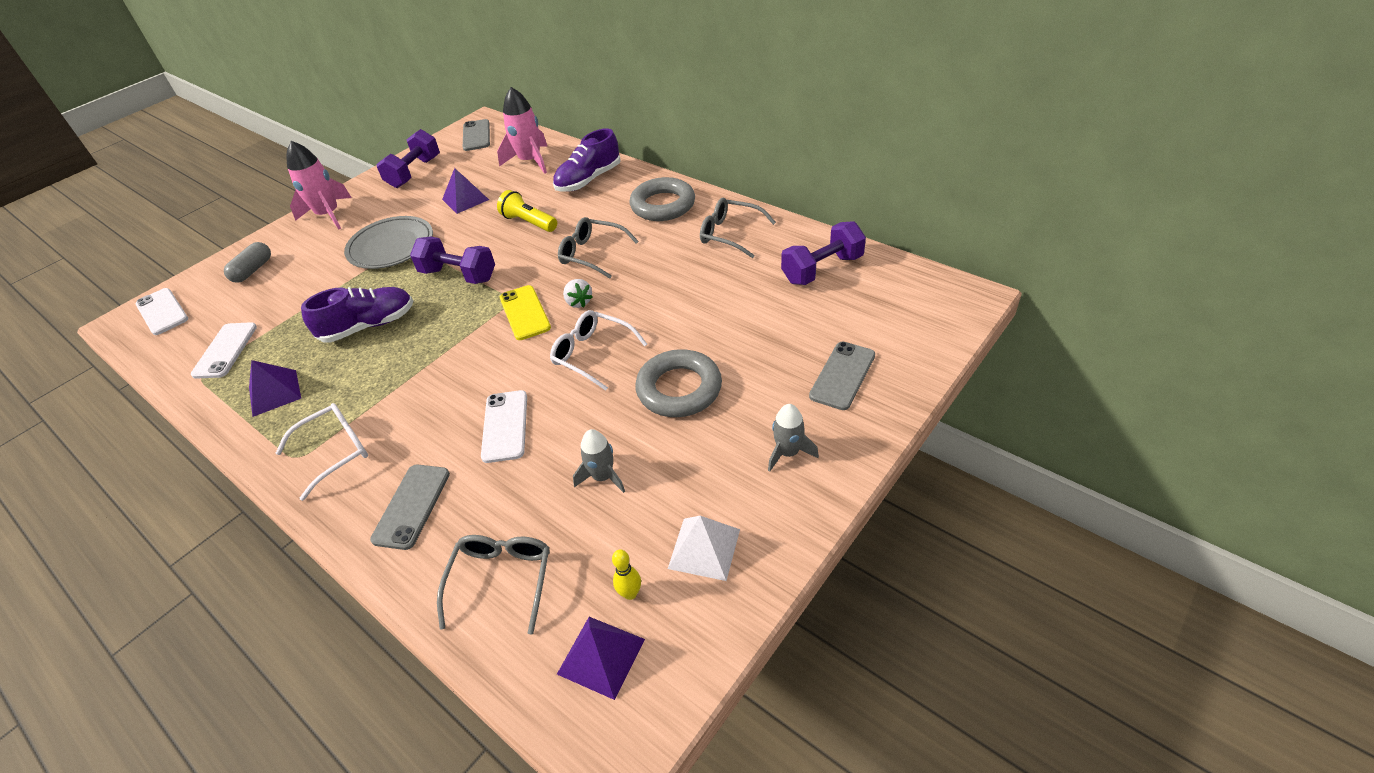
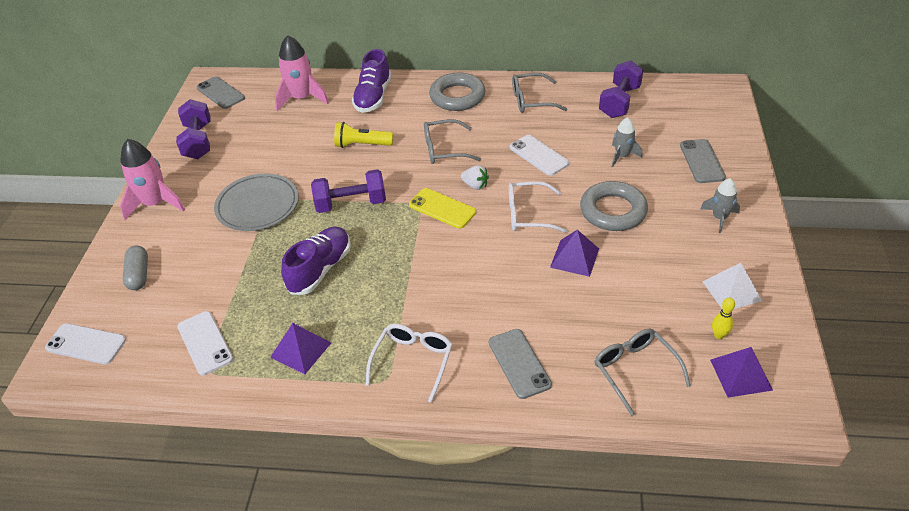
camera: 35 degrees left, 0 degrees up
purple pyramid [442,168,489,214] -> purple pyramid moved to [550,230,599,277]
white phone [481,390,527,463] -> white phone moved to [510,135,570,176]
grey rocket [573,429,625,493] -> grey rocket moved to [612,117,642,167]

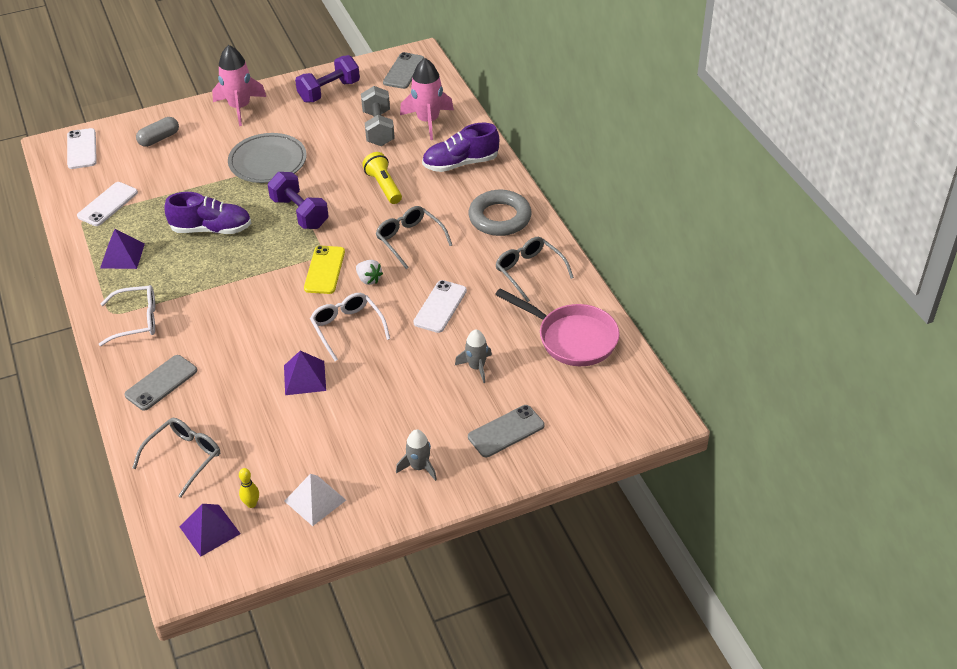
camera: 60 degrees right, 0 degrees up
white strawberry [461,165,489,190] -> white strawberry turned 45 degrees counterclockwise [356,260,383,285]
grey ring [580,181,648,231] -> none
purple dumbbell [599,61,643,118] -> pink pan [495,288,620,366]
none -> grey dumbbell [361,86,395,146]

